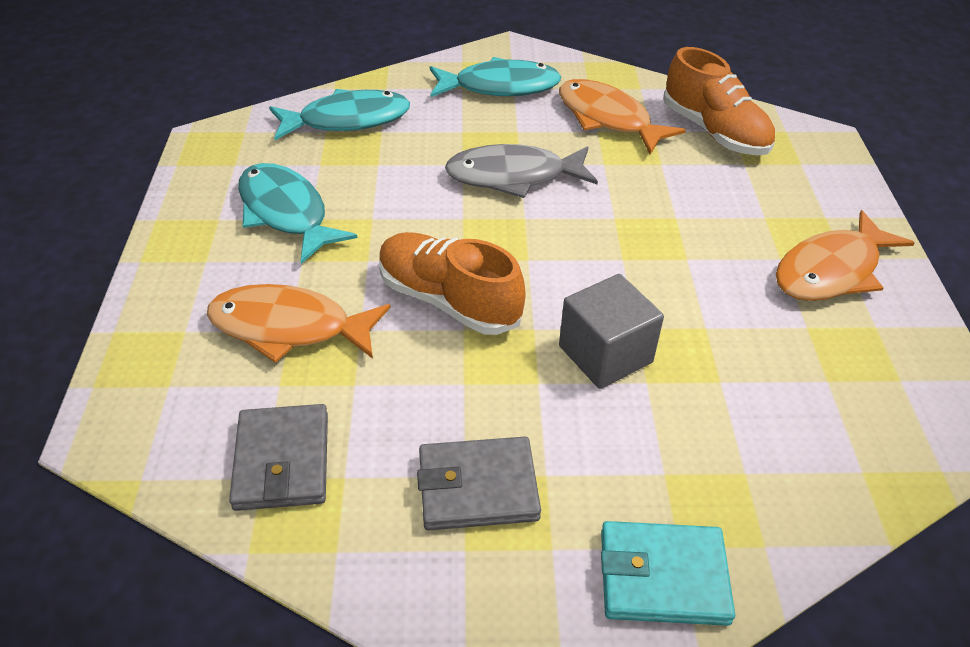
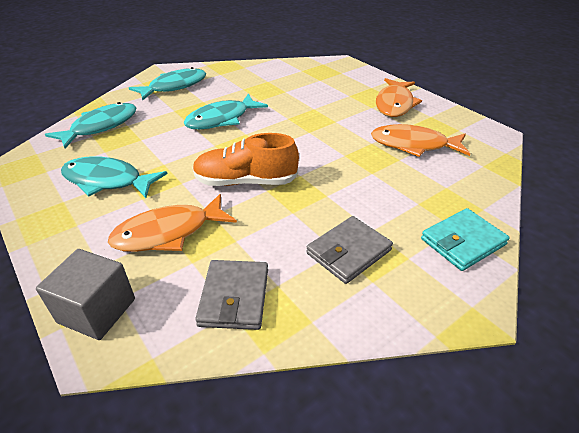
camera: 35 degrees left, 5 degrees down
grey wallet [229,404,328,511] -> grey wallet turned 45 degrees clockwise [195,260,268,330]
grey fish [445,144,598,198] -> turquoise fish [184,94,268,129]
orange fish [559,79,686,154] -> orange fish moved to [371,124,470,157]
grey cube [559,274,664,389] -> grey cube moved to [36,249,135,340]
orange shoe [663,47,775,155] -> none

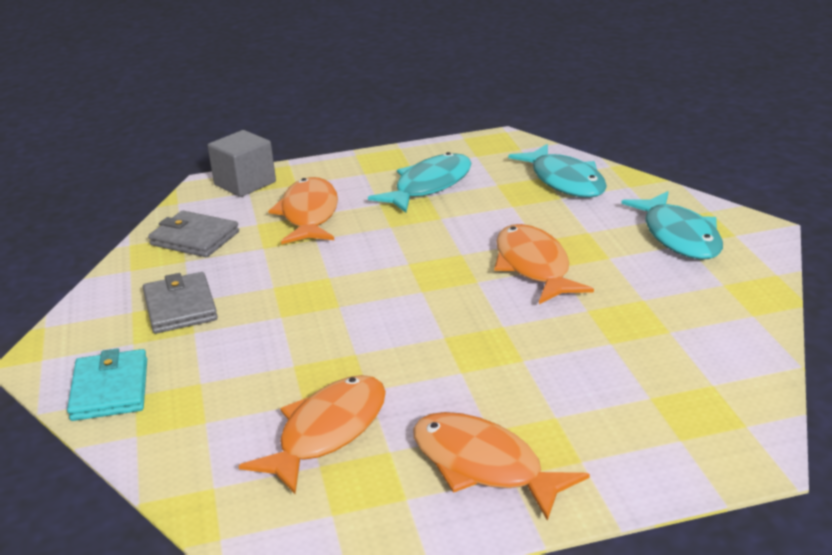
camera: 115 degrees right, 10 degrees down
turquoise fish [184,94,268,129] -> orange fish [494,224,594,304]
orange shoe [193,133,299,186] -> none

